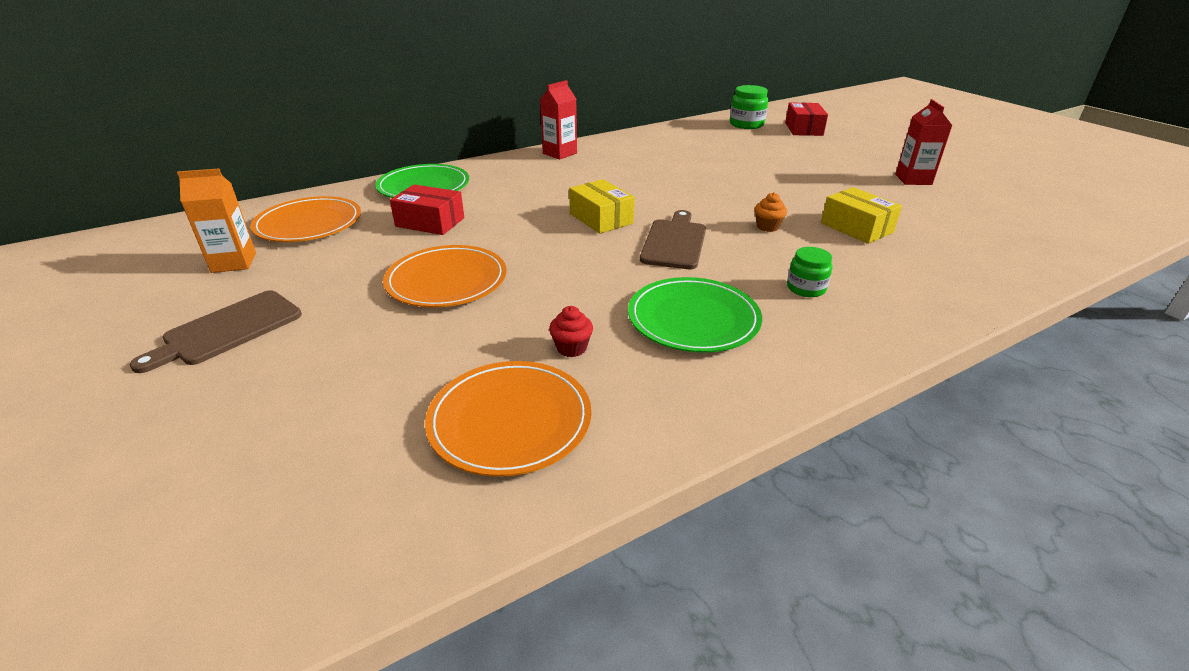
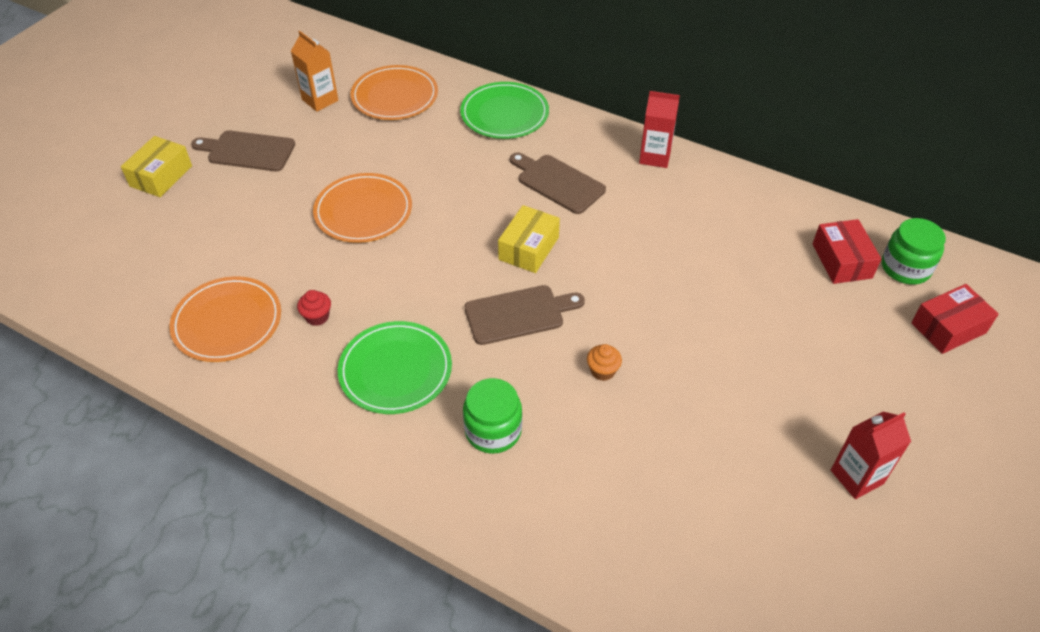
camera: 60 degrees right, 15 degrees up
red box [390,184,464,235] -> red box moved to [812,219,881,284]
green jar [787,247,832,297] -> green jar [463,378,522,454], size x1.52
yellow box [821,187,902,244] -> yellow box moved to [121,136,192,197]
none -> brown cutting board [510,153,606,214]

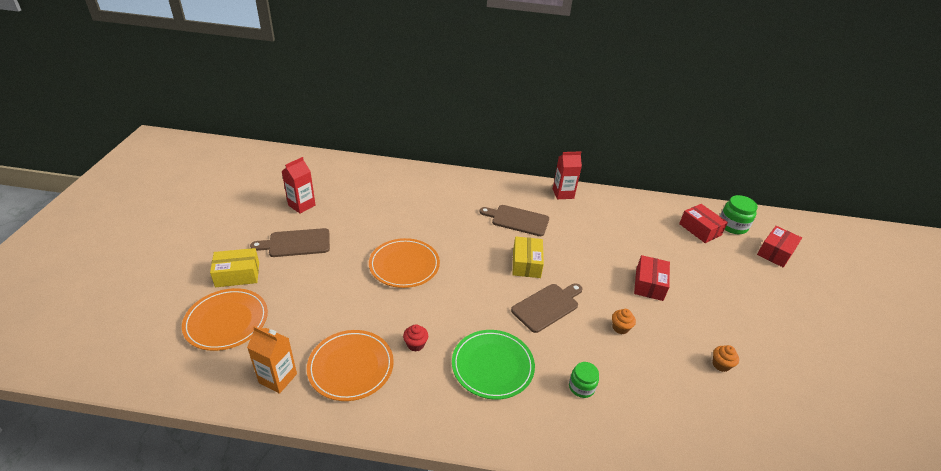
camera: 25 degrees left, 10 degrees down
yellow box [121,136,192,197] -> yellow box turned 75 degrees clockwise [210,248,259,287]
orange carton [291,31,339,112] -> orange carton moved to [247,326,297,394]
orange plate [351,65,438,120] -> orange plate moved to [182,288,268,351]
green plate [460,82,549,139] -> none
green jar [463,378,522,454] -> green jar [569,362,599,398], size x0.66
red carton [831,411,911,499] -> red carton moved to [282,157,316,214]
none -> red box [634,255,670,301]
none -> orange cupcake [713,345,739,372]

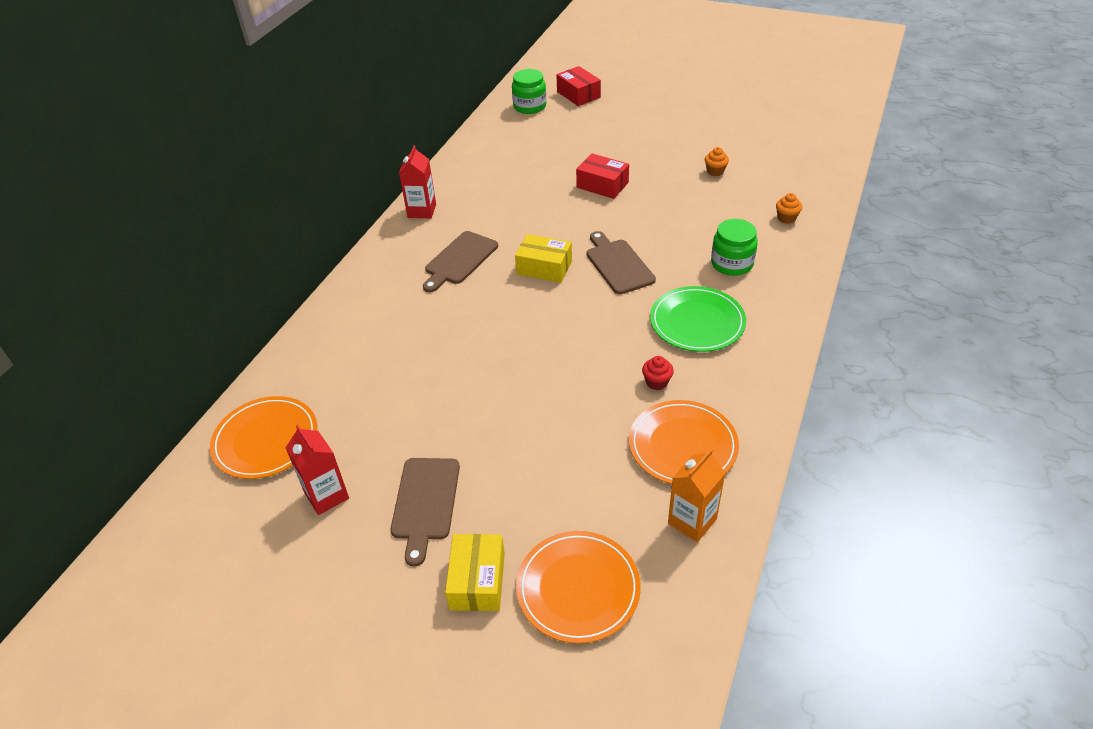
camera: 70 degrees left, 5 degrees up
orange plate [369,238,440,288] -> orange plate moved to [210,396,317,479]
green jar [569,362,599,398] -> green jar [711,219,758,276], size x1.52
orange cupcake [612,309,636,334] -> orange cupcake moved to [776,193,802,224]
red box [679,204,728,243] -> none

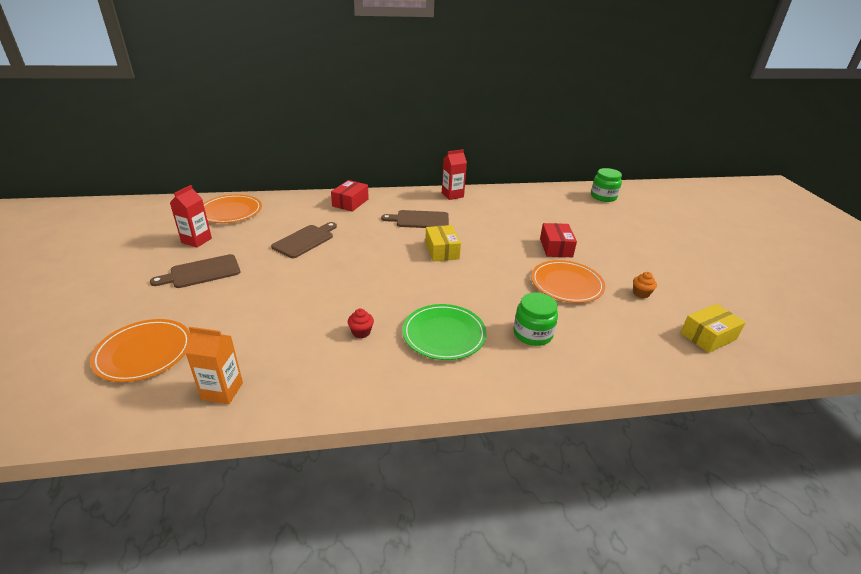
camera: 55 degrees right, 10 degrees down
yellow box [445,534,505,611] -> yellow box moved to [680,304,746,353]
red box [556,66,601,106] -> red box moved to [331,180,369,212]
brown cutting board [587,231,656,294] -> brown cutting board moved to [271,222,337,258]
orange plate [629,400,739,484] -> orange plate moved to [531,260,605,303]
orange cupcake [776,193,802,224] -> none

